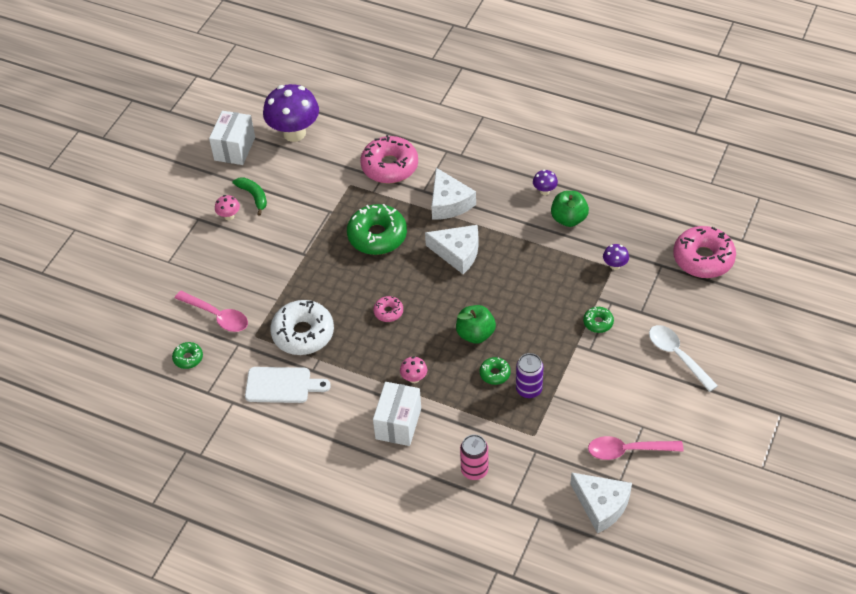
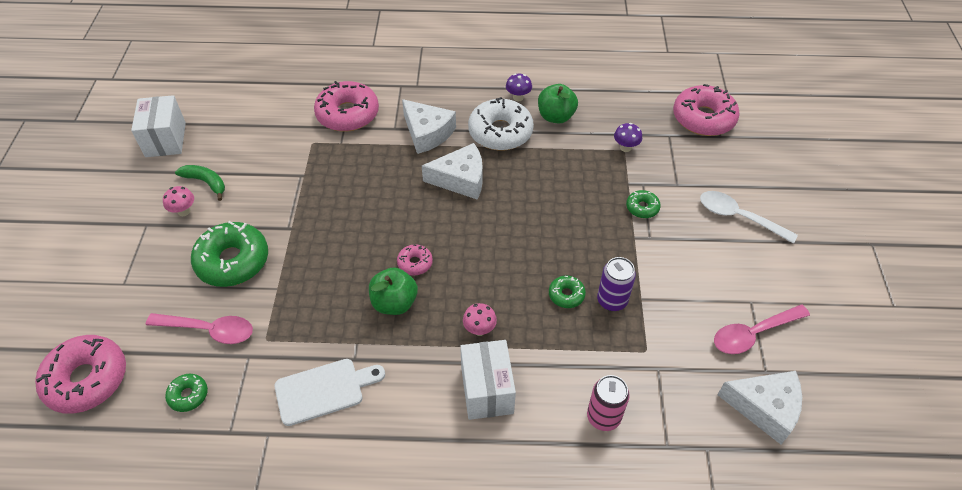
camera: 25 degrees left, 0 degrees up
purple mushroom [263,84,319,142] -> none
white donut [270,300,334,355] -> white donut moved to [468,97,534,151]
green donut [347,204,407,255] -> green donut moved to [191,221,268,287]
green apple [456,305,496,344] -> green apple moved to [369,267,418,315]
none -> pink donut [35,335,126,414]

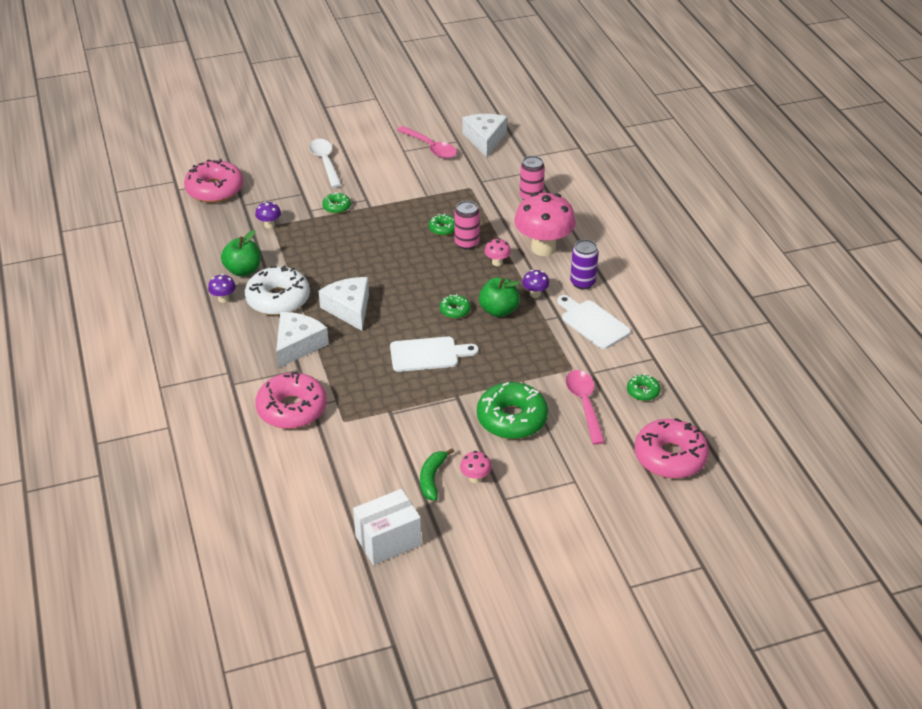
camera: 110 degrees left, 10 degrees down
pink donut [397,244,433,275] -> green donut [440,294,471,318]
white box [460,340,516,420] -> pink mushroom [514,193,576,256]
purple can [597,257,636,311] -> purple can moved to [570,239,599,289]
white spoon [700,191,798,244] -> white spoon turned 150 degrees clockwise [309,139,341,188]
none -> white cutting board [390,337,479,372]
none -> pink can [454,201,480,249]
none -> purple mushroom [522,270,550,298]

